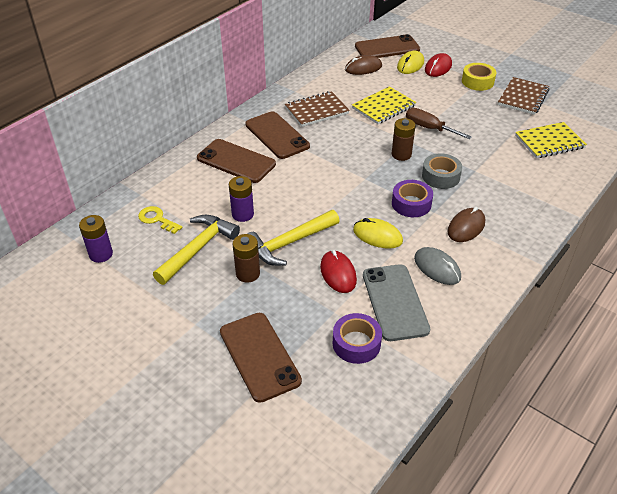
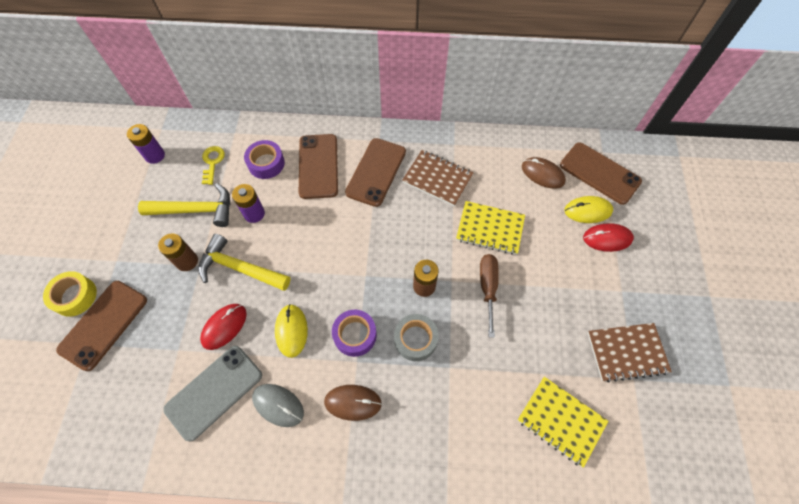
camera: 55 degrees right, 20 degrees up
purple tape [333,313,382,364] -> purple tape moved to [244,140,285,179]
grey mouse [414,247,461,285] -> grey mouse turned 75 degrees counterclockwise [252,384,304,427]
yellow tape [462,63,496,91] -> yellow tape moved to [43,271,97,317]

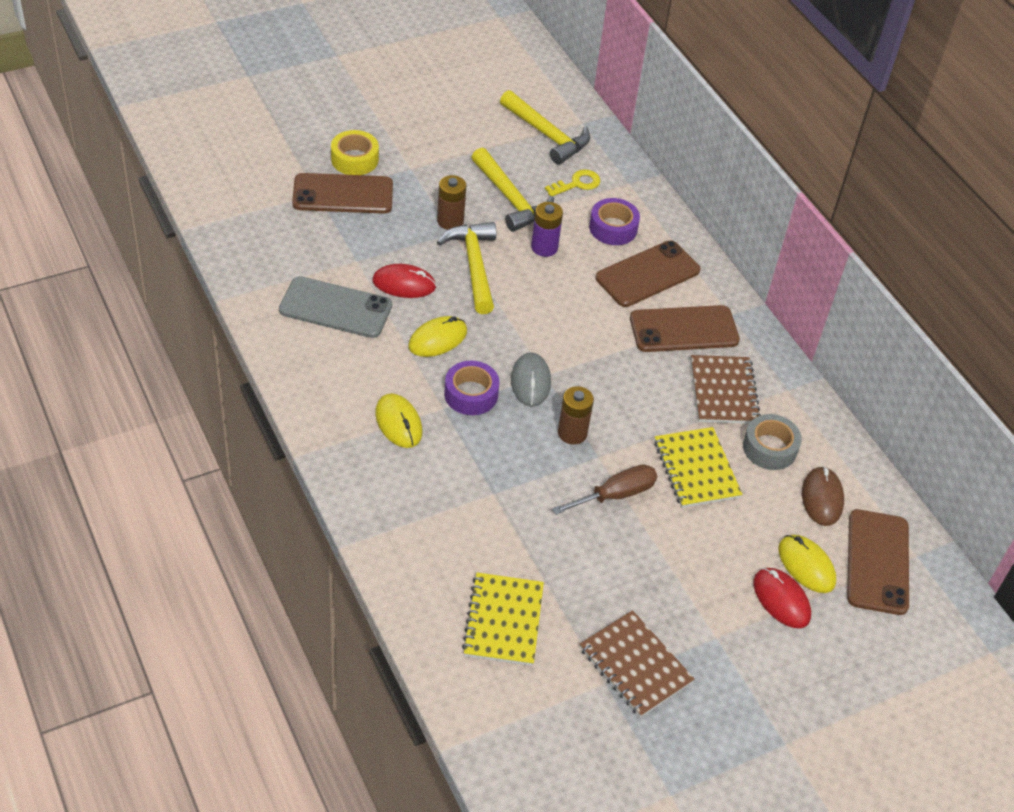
camera: 55 degrees right, 15 degrees down
purple battery [127,124,165,164] -> yellow hammer [500,90,590,165]
grey mouse [252,384,304,427] -> grey mouse moved to [511,352,551,407]
brown mouse [324,385,382,421] -> yellow mouse [375,393,422,448]
grey tape [394,314,439,361] -> grey tape moved to [743,414,802,470]

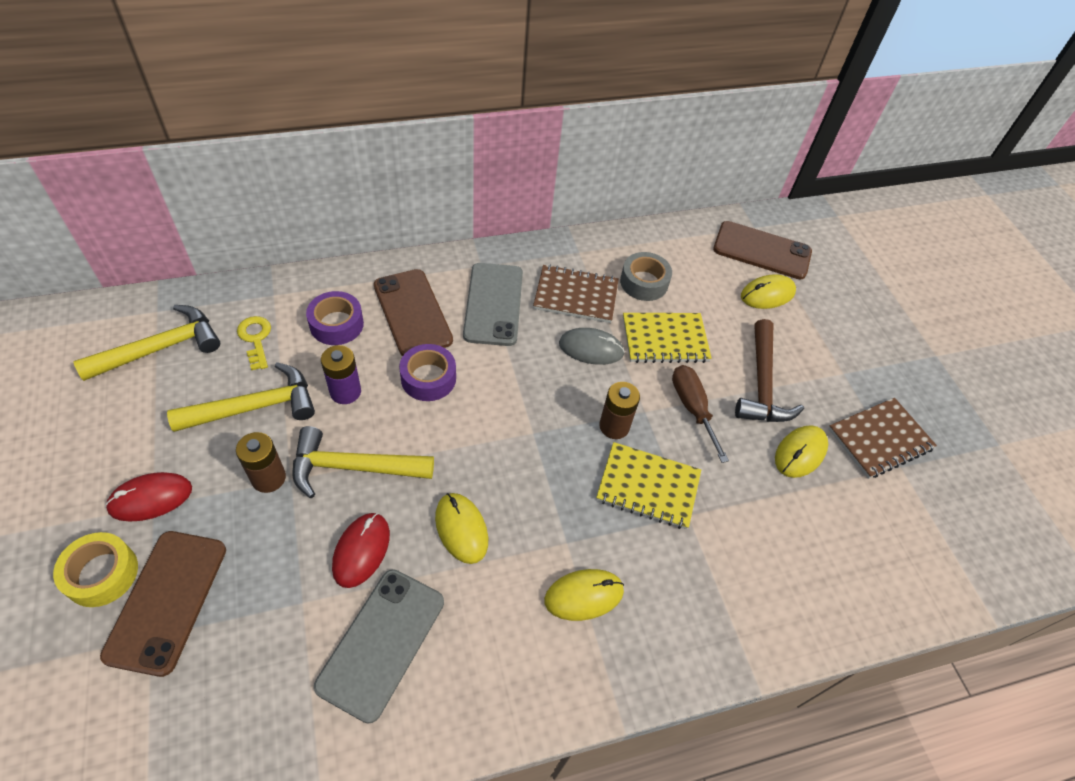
camera: 80 degrees left, 5 degrees up
purple tape [444,361,499,415] -> purple tape moved to [399,344,456,401]
yellow notebook [462,573,544,666] -> yellow notebook moved to [596,442,701,529]
grey mouse [511,352,551,407] -> grey mouse moved to [559,328,625,365]
brown phone [630,305,740,352] -> grey phone [463,263,523,346]
red mouse [753,568,811,628] -> red mouse moved to [105,472,192,522]
brown mouse [802,466,844,526] -> none
none -> brown hammer [735,319,804,422]
none -> yellow mouse [775,425,828,478]

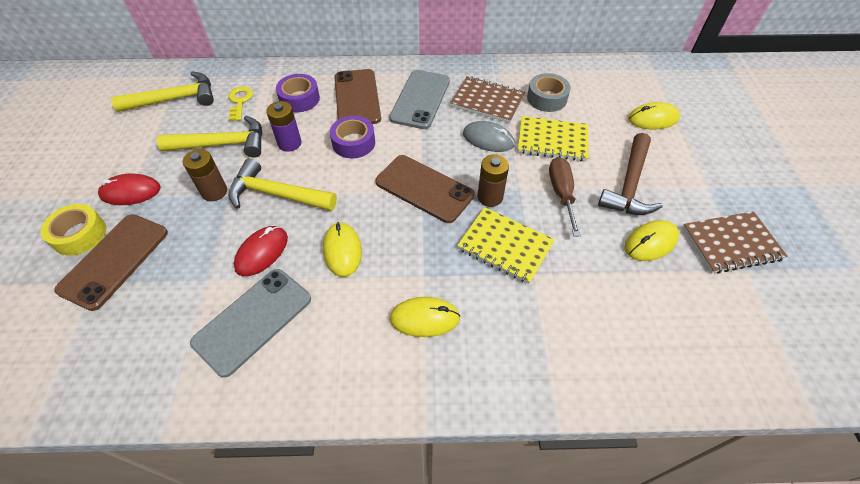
camera: 20 degrees right, 0 degrees up
brown phone [713,221,812,280] -> brown phone moved to [375,155,474,223]

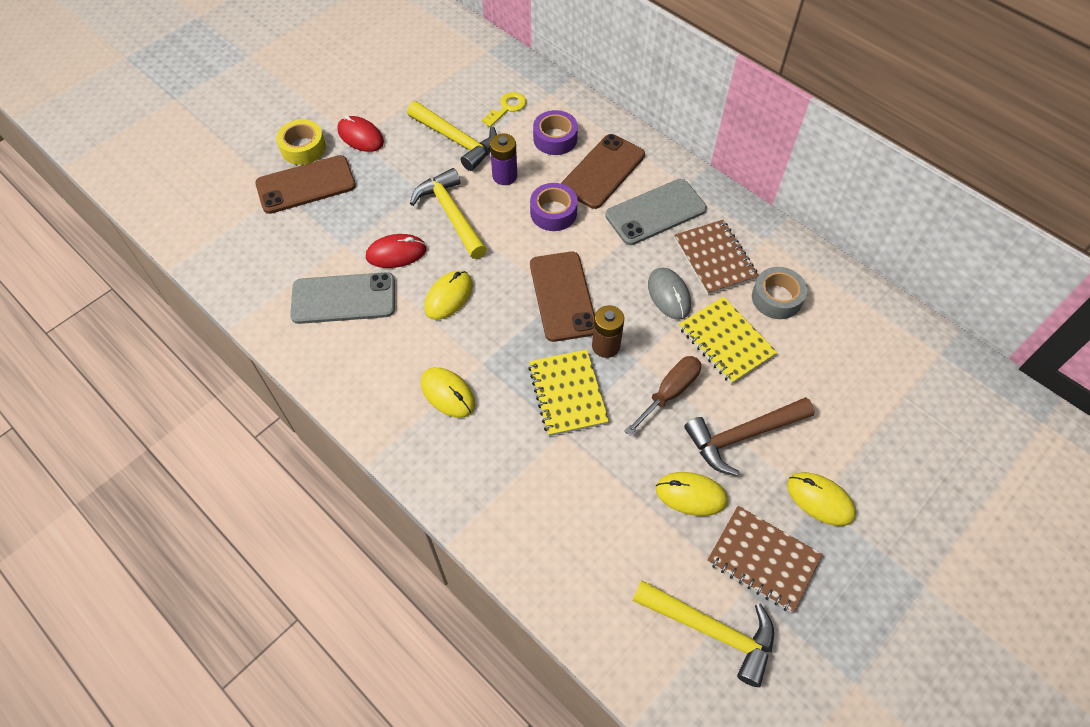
camera: 45 degrees right, 5 degrees up
yellow hammer [111,71,214,112] -> yellow hammer moved to [632,580,774,687]
brown battery [183,149,227,201] -> none
yellow mouse [628,102,680,130] -> yellow mouse moved to [787,472,856,526]

